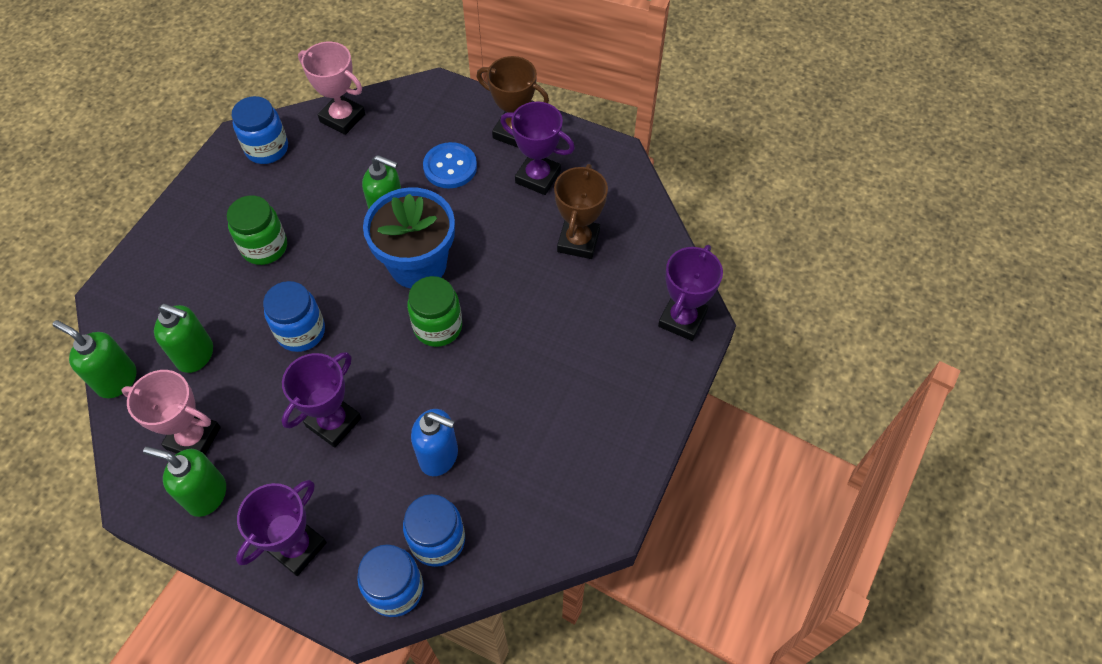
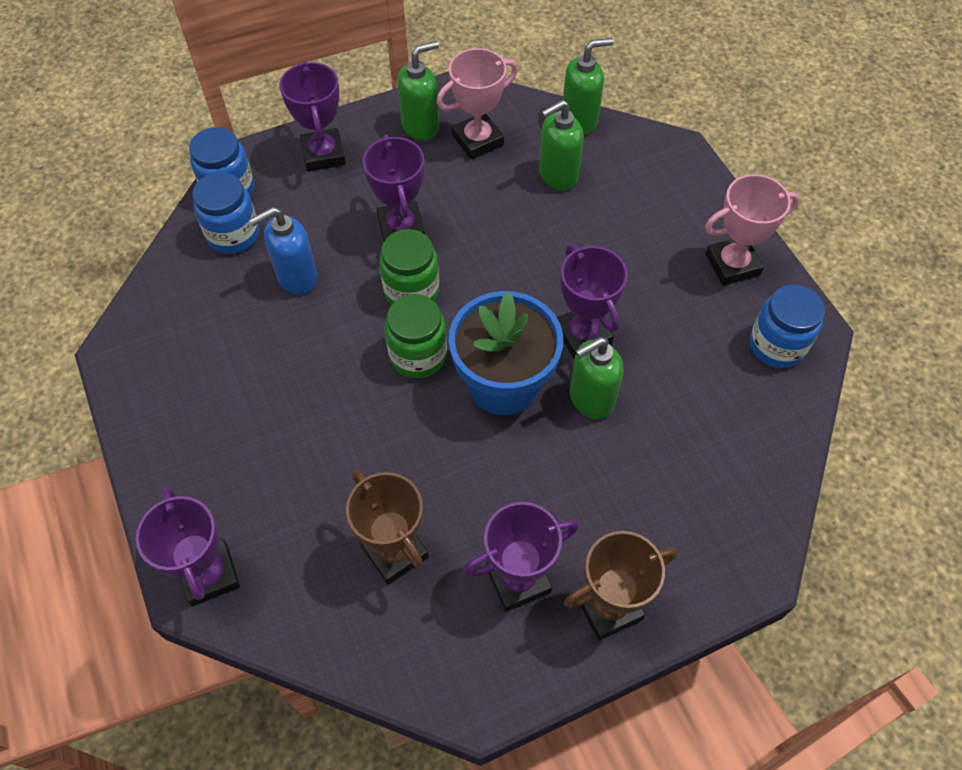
camera: 130 degrees right, 0 degrees up
green jar [227,196,287,265] -> green jar moved to [379,229,439,305]
blue jar [263,281,325,352] -> none
pink trophy [298,42,365,135] -> pink trophy moved to [705,174,800,286]
blue button [423,142,477,188] -> none
none -> purple trophy [557,244,628,359]

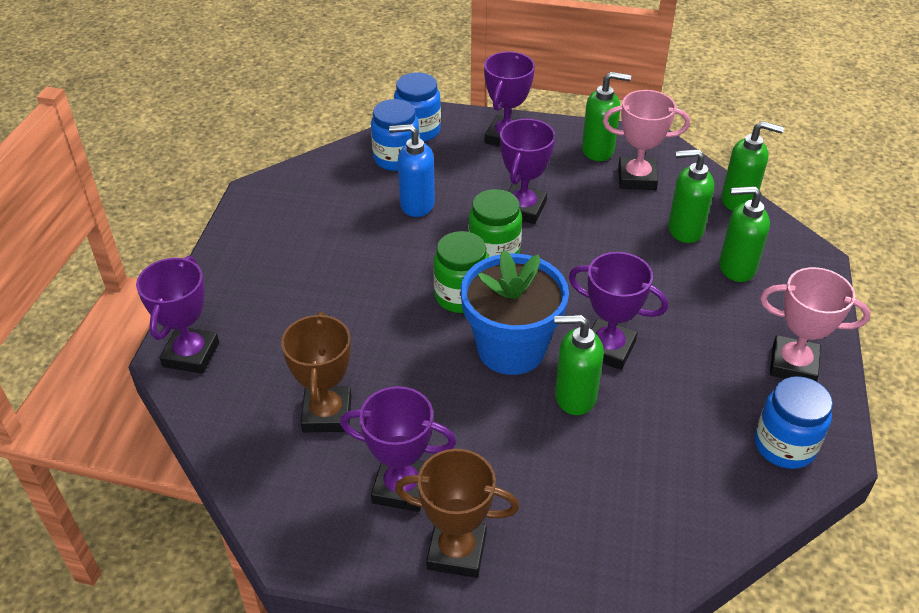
camera: 35 degrees right, 15 degrees down
purple trophy [557,244,628,359] -> purple trophy turned 75 degrees counterclockwise [569,252,668,370]
none -> green soap dispenser [719,186,770,282]

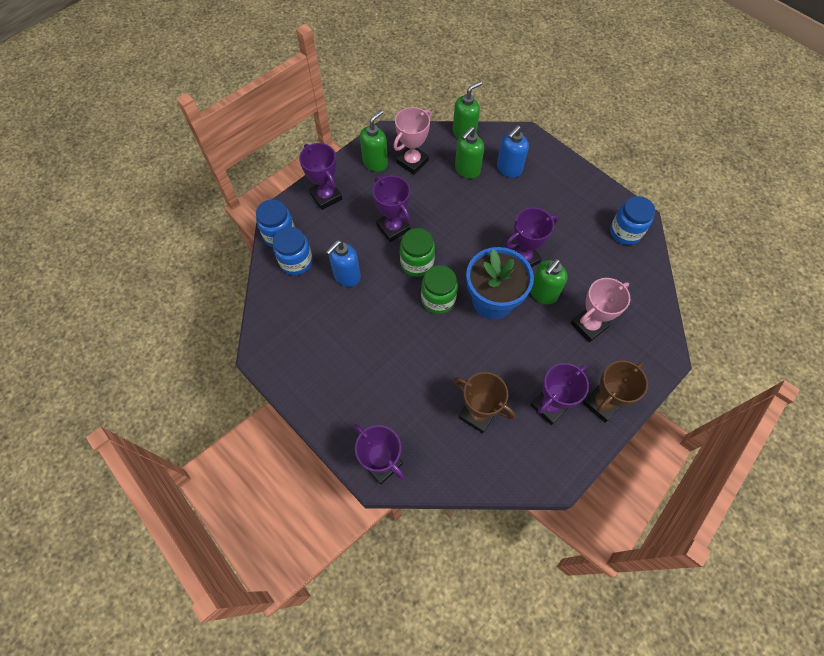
camera: 55 degrees left, 20 degrees up
green soap dispenser [719,186,770,282] -> blue soap dispenser [497,125,529,178]
pink trophy [760,267,871,381] -> pink trophy moved to [571,278,630,342]

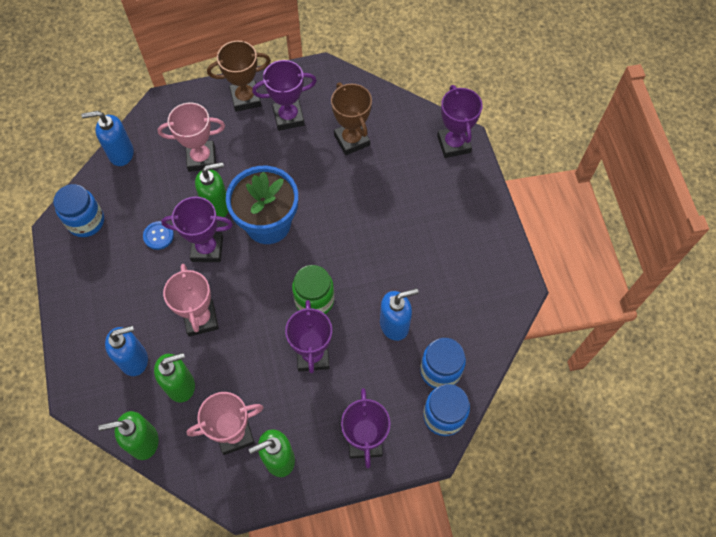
camera: 150 degrees left, 0 degrees up
green jar [421,265,458,314] -> none
none -> blue soap dispenser [81,111,134,166]
none -> blue button [143,221,174,250]
none -> pink trophy [163,264,219,337]

